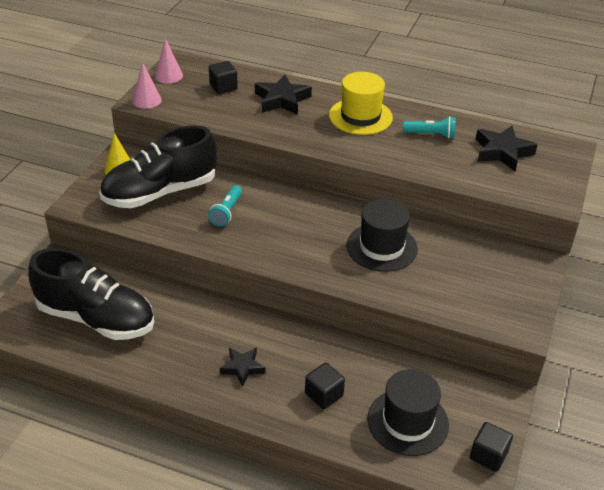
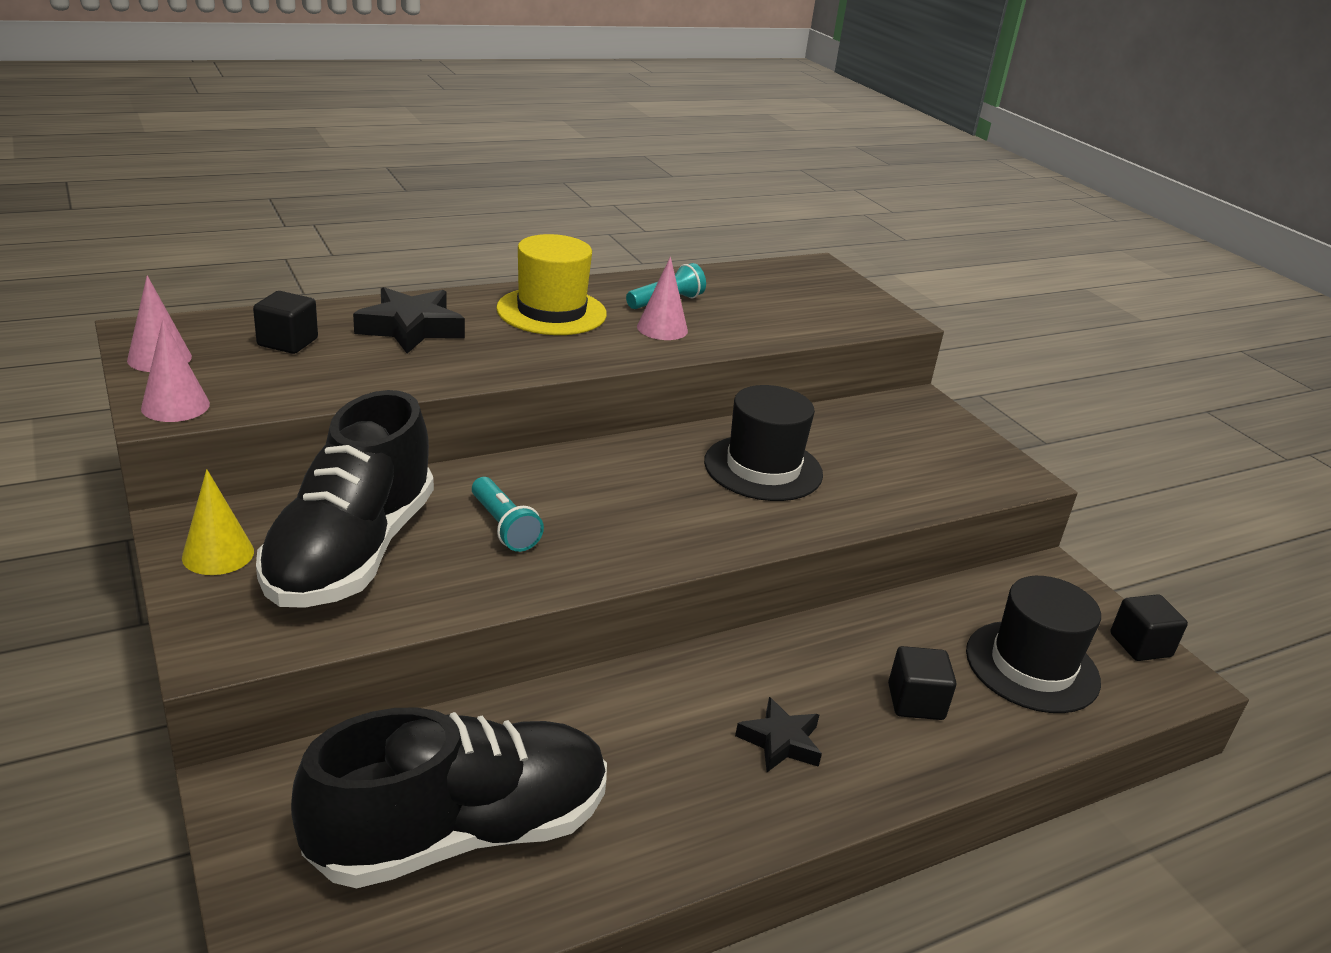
camera: 50 degrees left, 10 degrees down
black star [475,126,538,171] -> none
none -> pink cone [637,257,688,340]

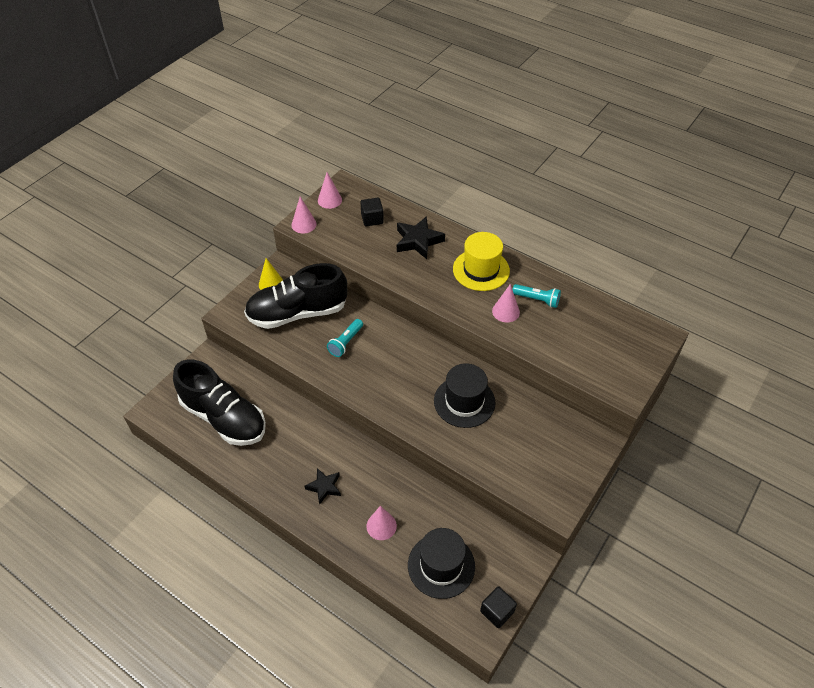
camera: 65 degrees right, 20 degrees up
black cube [888,646,956,720] -> pink cone [366,506,397,540]

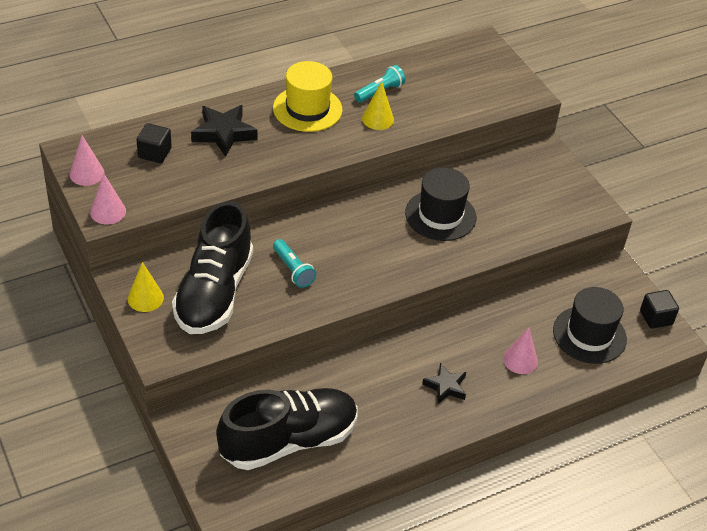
camera: 65 degrees left, 5 degrees down
pink cone [492,284,520,322] -> yellow cone [362,81,394,130]

